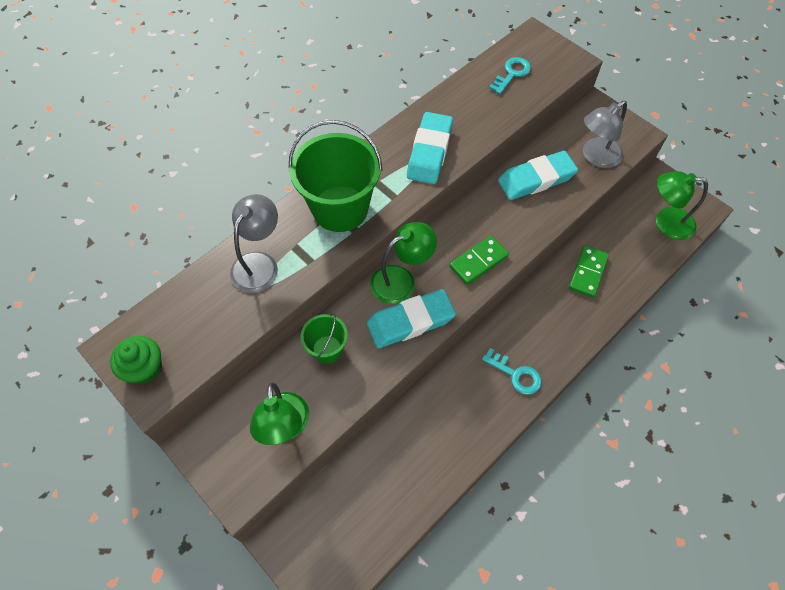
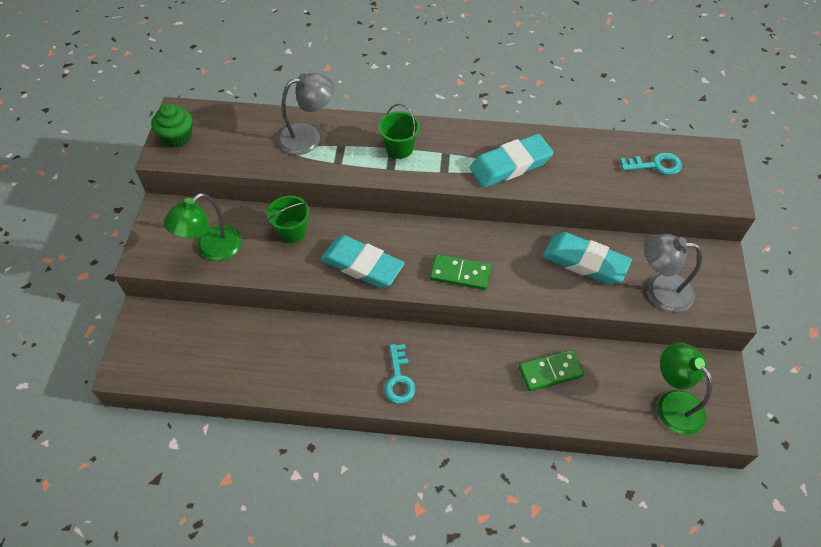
camera: 50 degrees right, 5 degrees down
green bucket [289,120,382,232] -> green bucket [378,104,420,159], size x0.51
green lamp [370,222,437,304] -> none

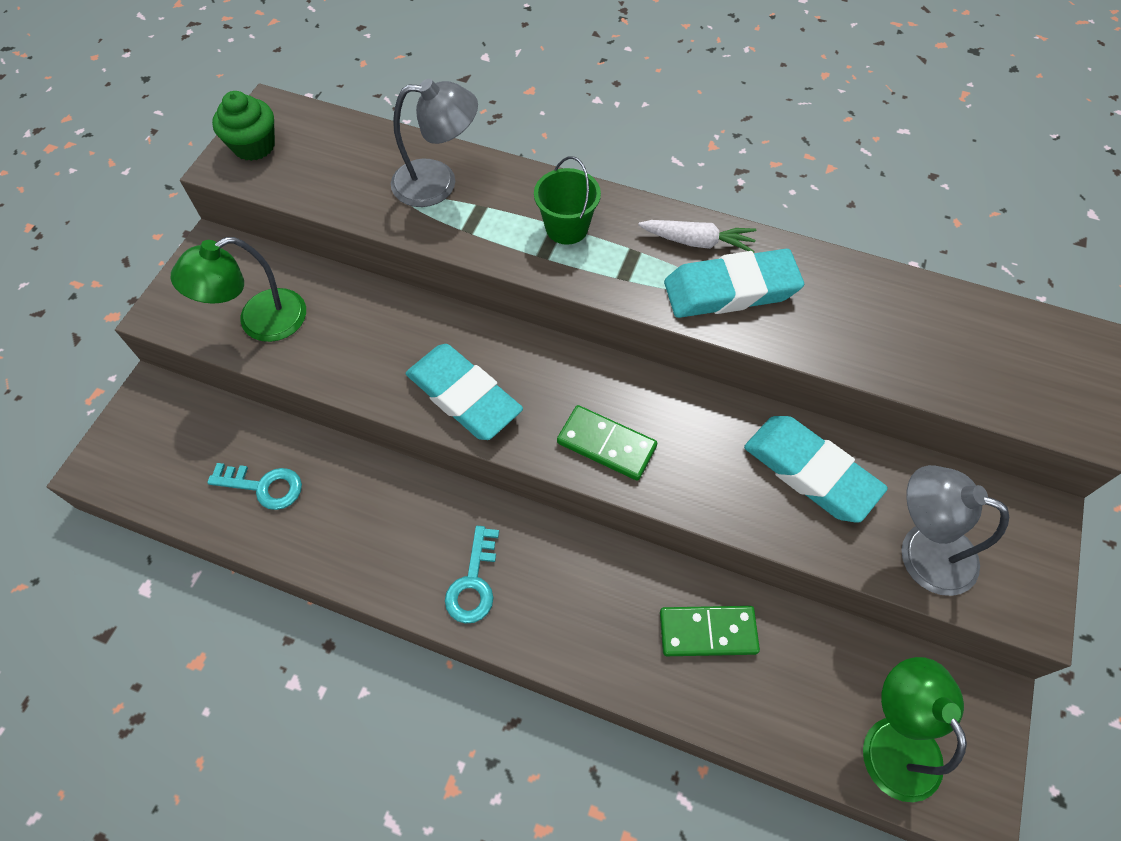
camera: 15 degrees right, 5 degrees up
green bucket [267,196,310,243] -> none
turquoise key [620,152,682,175] -> turquoise key moved to [207,463,302,510]
none -> white carrot [638,220,756,253]

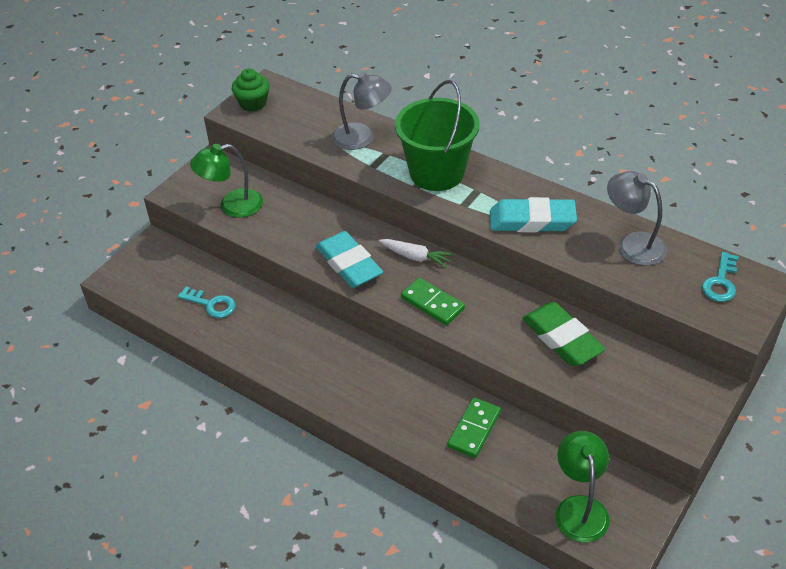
camera: 15 degrees right, 15 degrees down
turquoise key [445,526,499,624] -> turquoise key moved to [702,252,739,302]
green bucket [534,157,601,245] -> green bucket [395,80,480,191], size x1.95
white carrot [638,220,756,253] -> white carrot moved to [379,239,454,268]
green domino [660,606,760,656] -> green domino turned 75 degrees counterclockwise [447,398,501,458]
turquoise eraser [744,416,888,523] -> green eraser [522,302,606,366]
grey lamp [901,465,1009,596] -> grey lamp moved to [607,171,667,266]

